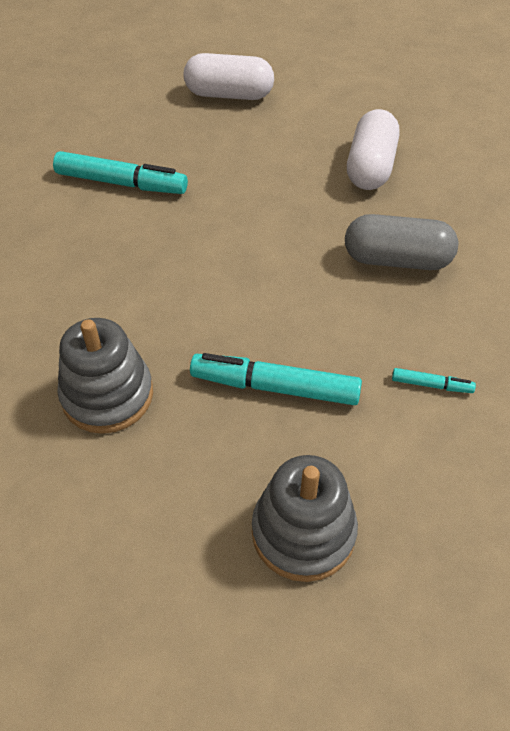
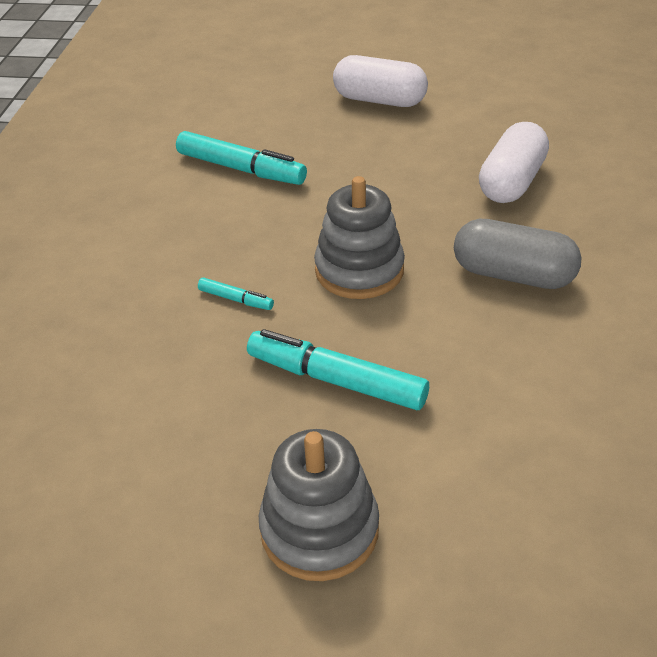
camera: 15 degrees right, 10 degrees down
grey stacking toy [57,318,153,434] -> grey stacking toy moved to [314,176,405,299]
turquoise marker [392,368,476,393] -> turquoise marker moved to [198,278,274,310]

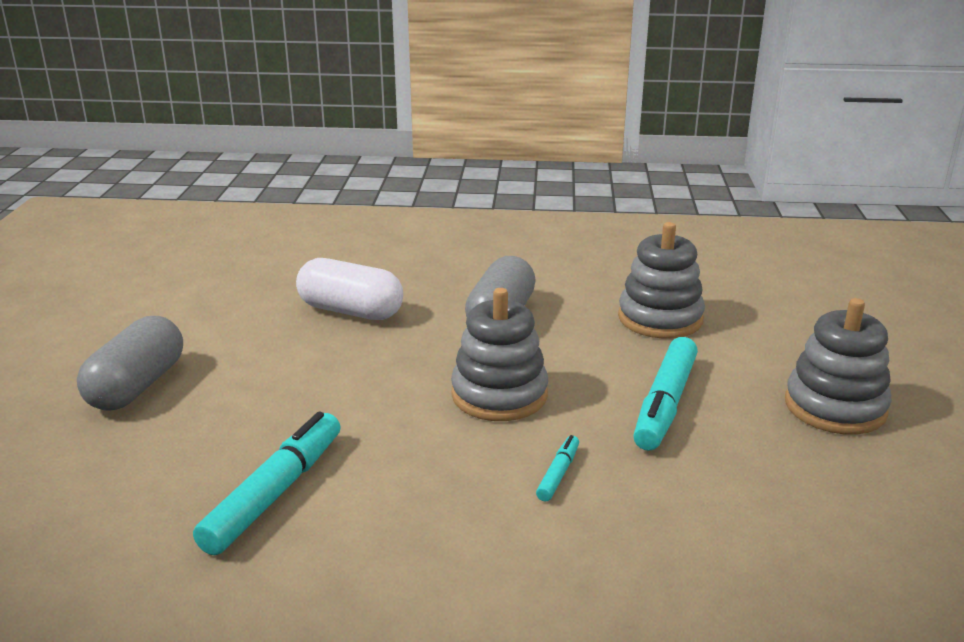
camera: 95 degrees left, 15 degrees down
white capsule [333,55,428,107] -> grey capsule [77,316,183,411]
none -> grey stacking toy [618,222,705,339]

